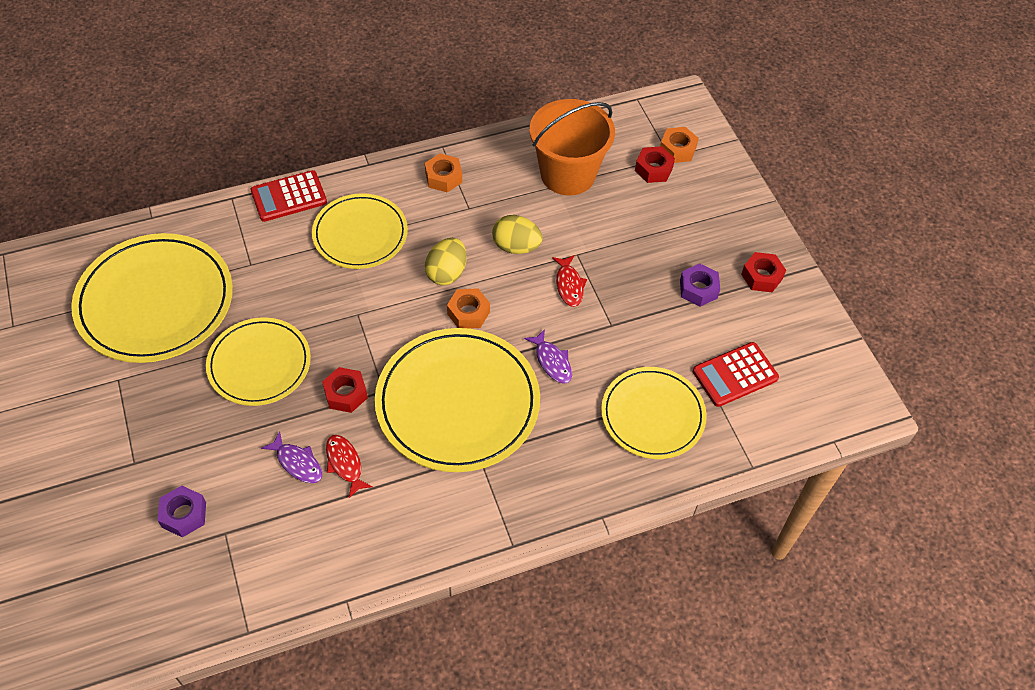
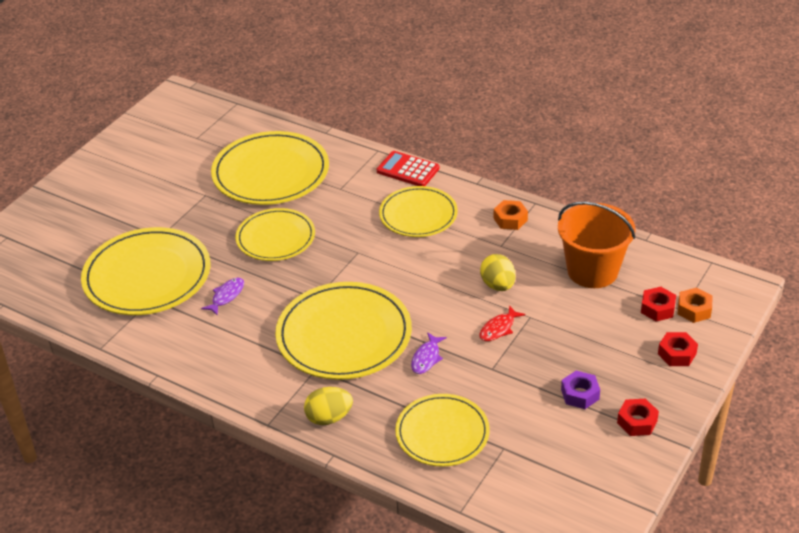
camera: 55 degrees right, 15 degrees down
purple nut [158,486,206,537] -> yellow plate [81,227,210,315]
purple fish [261,431,322,483] -> purple fish turned 150 degrees counterclockwise [201,278,244,315]
red nut [322,367,368,413] -> red nut moved to [658,332,698,366]
red fish [326,435,373,498] -> none
yellow egg [425,238,467,285] -> yellow egg moved to [304,387,353,425]
orange nut [447,288,490,329] -> none
red calculator [693,342,779,407] -> none

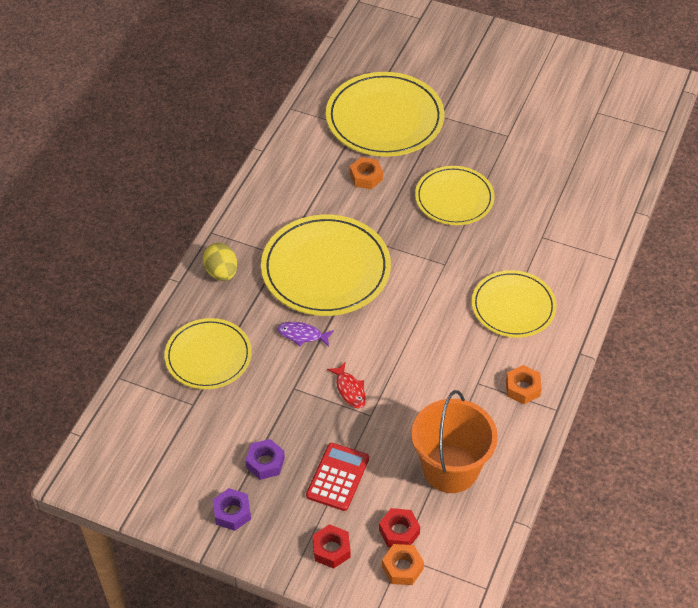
camera: 80 degrees right, 10 degrees up
purple fish [201,278,244,315] -> orange nut [350,157,383,189]
yellow plate [211,131,329,205] -> none
red calculator [377,151,439,186] -> red calculator moved to [306,443,369,511]
red fish [479,305,525,341] -> red fish turned 150 degrees counterclockwise [327,362,366,408]
yellow egg [480,254,516,291] -> none
red nut [617,399,659,436] -> purple nut [213,488,251,531]

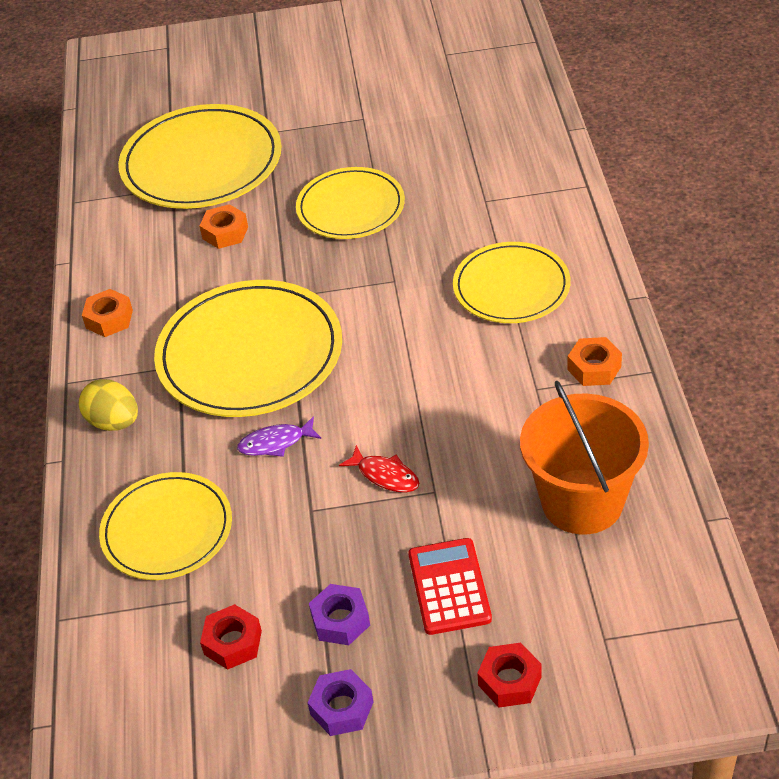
camera: 25 degrees left, 5 degrees down
red nut [379,508,420,547] -> red nut moved to [200,604,262,670]
orange nut [382,544,424,585] -> orange nut moved to [82,289,133,337]

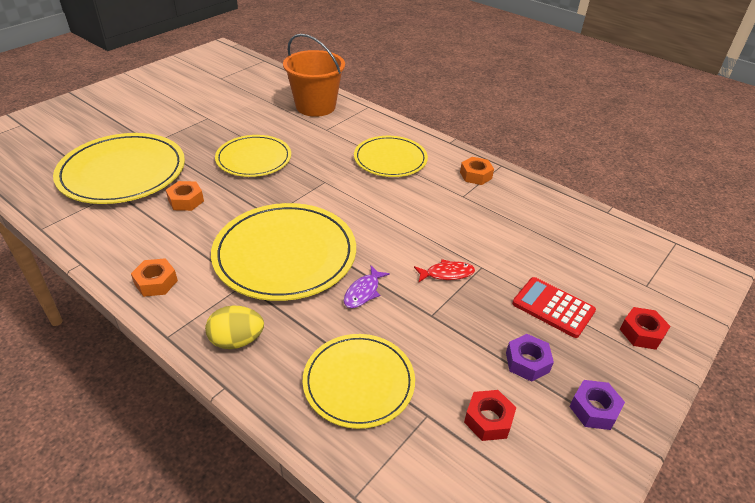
camera: 50 degrees left, 5 degrees down
orange bucket [520,381,649,534] -> orange bucket moved to [283,34,345,117]

